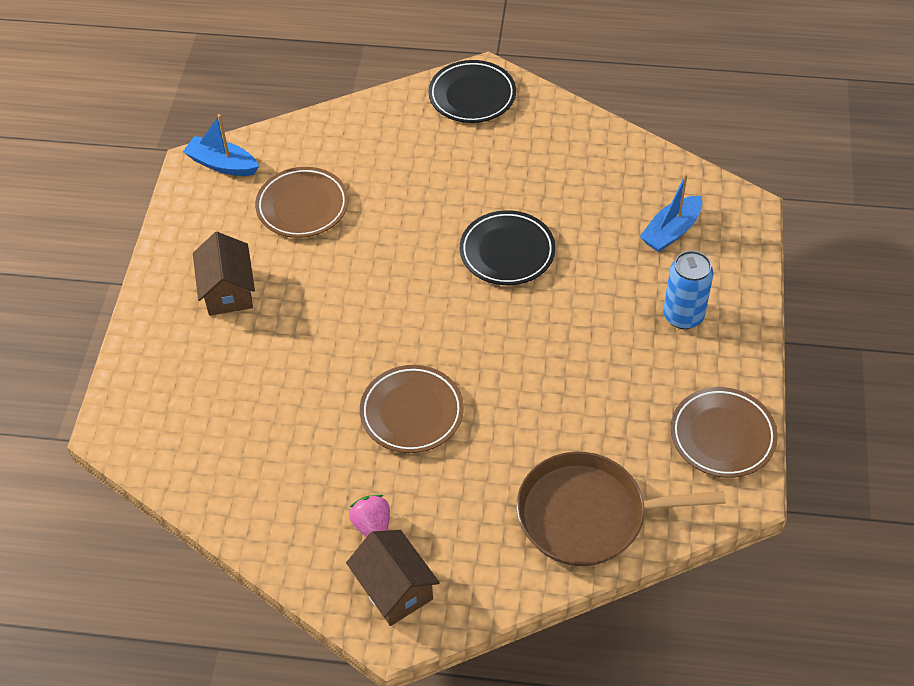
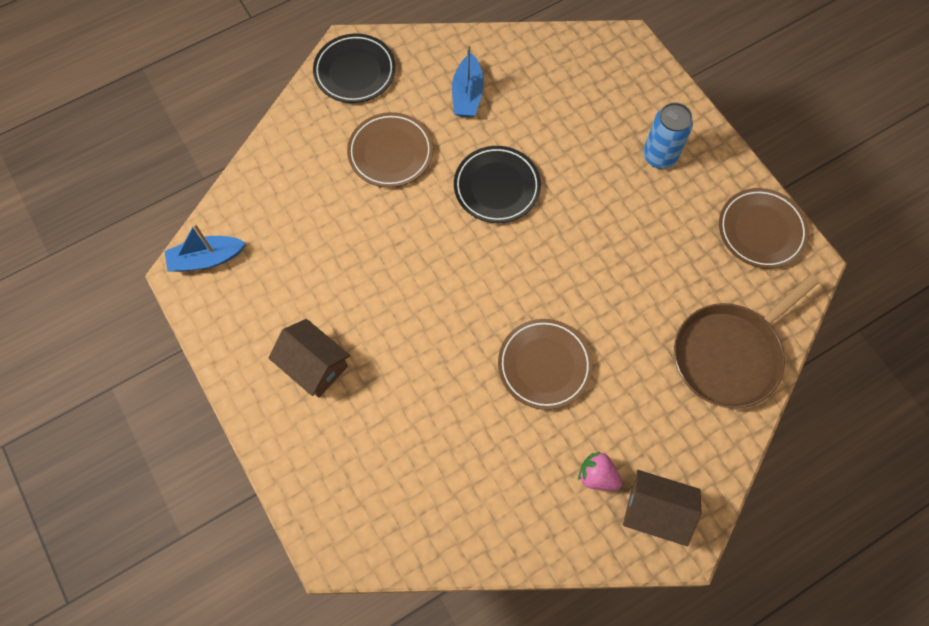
camera: 40 degrees left, 15 degrees up
brown plate [255,167,349,238] -> brown plate moved to [347,112,433,187]
blue boat [640,174,702,252] -> blue boat moved to [452,44,484,117]

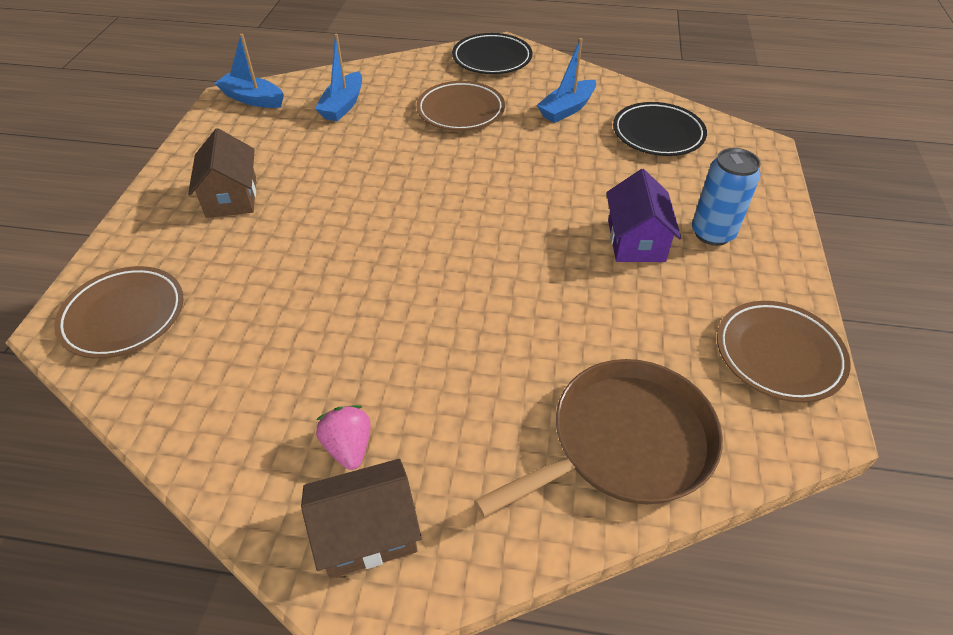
camera: 40 degrees right, 20 degrees down
black plate [454,146,541,223] -> black plate moved to [613,102,707,156]
brown plate [498,319,593,410] -> brown plate moved to [54,266,183,359]
brown house [623,470,702,546] -> brown house turned 75 degrees counterclockwise [301,459,422,578]
brown pan [674,275,819,408] -> brown pan turned 150 degrees clockwise [474,359,723,517]
none -> blue boat [315,34,362,121]
none -> purple house [606,169,681,262]

